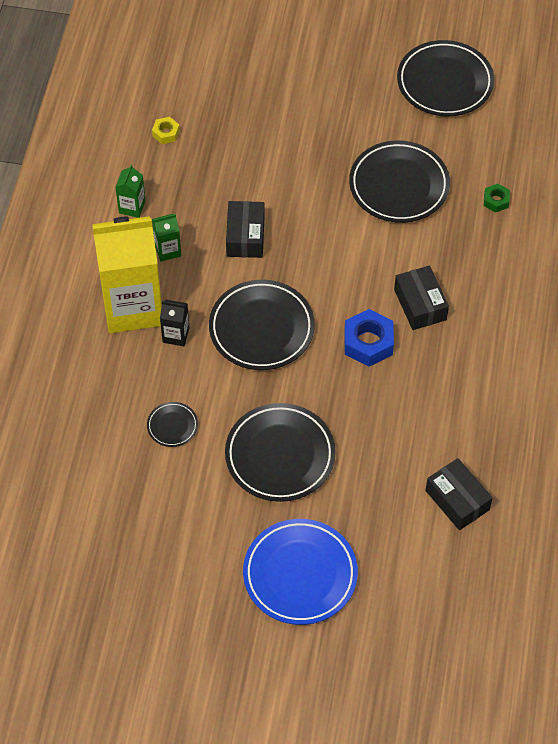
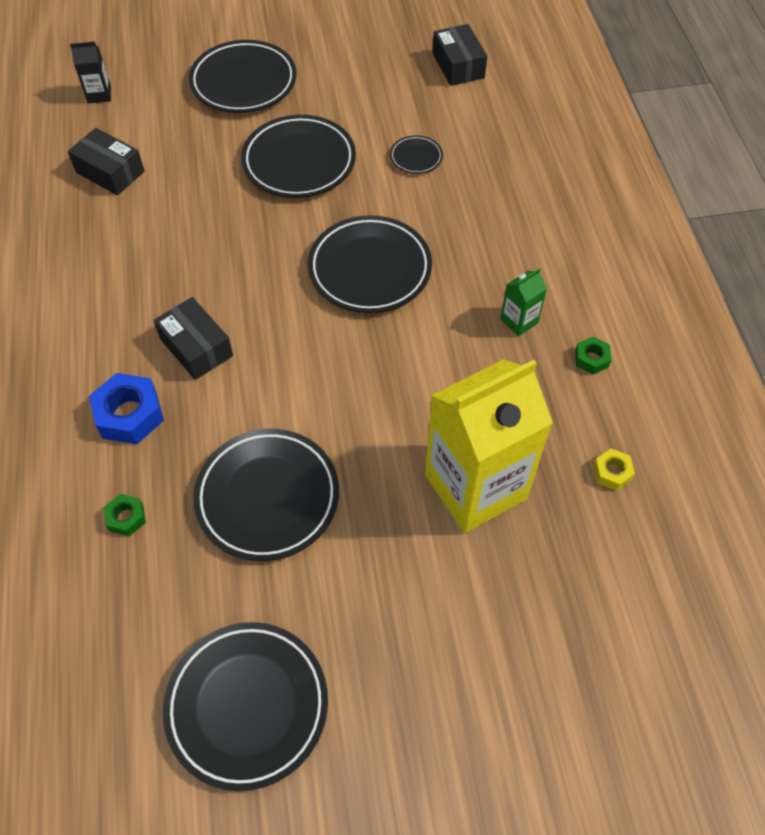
camera: 160 degrees right, 0 degrees up
yellow carton [92,216,162,333] -> yellow carton moved to [425,359,553,533]
green carton [115,165,146,218] -> green nut [575,337,611,375]
black carton [160,299,189,346] -> black carton moved to [70,41,111,104]
black box [226,201,265,258] -> black box moved to [433,24,487,86]
blue plate [243,519,358,625] -> black plate [189,40,296,113]
blue nut [344,309,394,367] -> blue nut moved to [89,373,164,444]

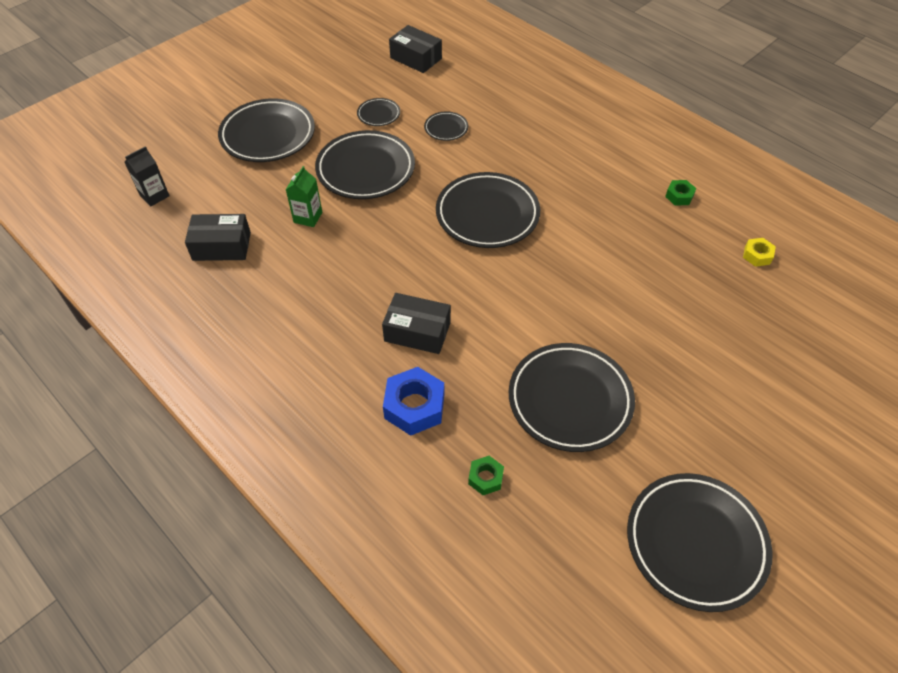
camera: 35 degrees left, 5 degrees down
yellow carton [425,359,553,533] -> none
green carton [500,268,547,336] -> green carton moved to [286,166,322,227]
none -> black plate [357,98,400,126]

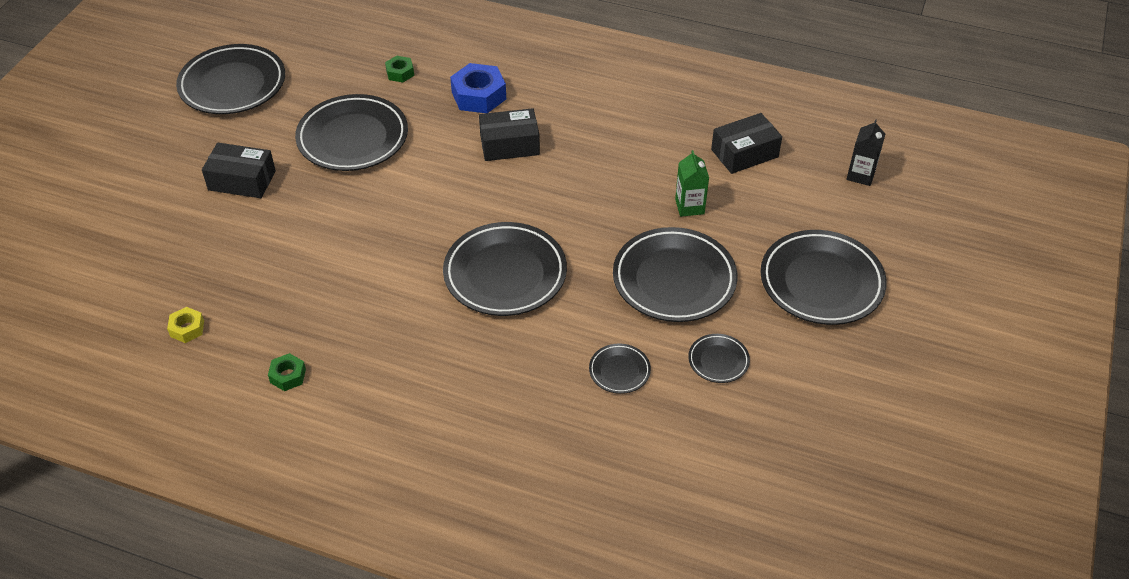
camera: 155 degrees right, 5 degrees down
black box [389,25,442,73] -> black box moved to [202,143,276,198]

